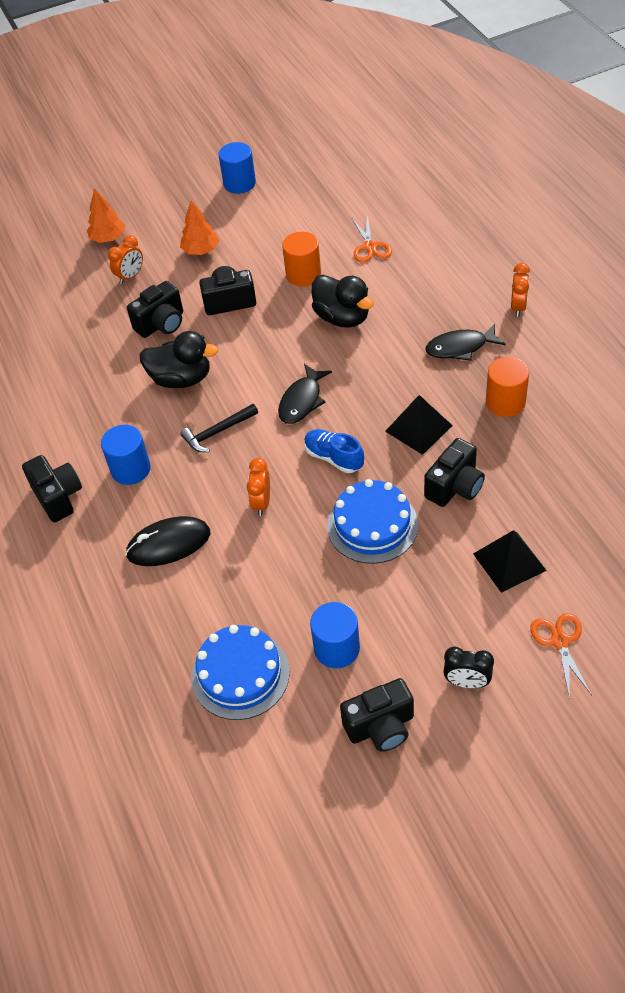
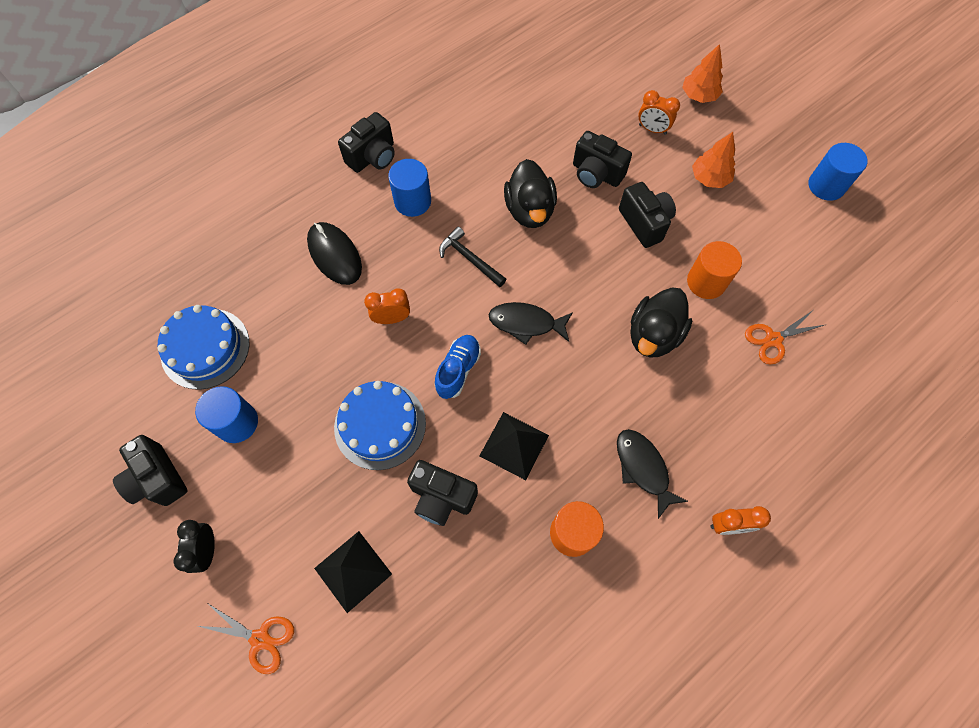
camera: 70 degrees right, 15 degrees up
orange scissors [530,613,592,699] -> orange scissors turned 45 degrees clockwise [198,603,294,674]

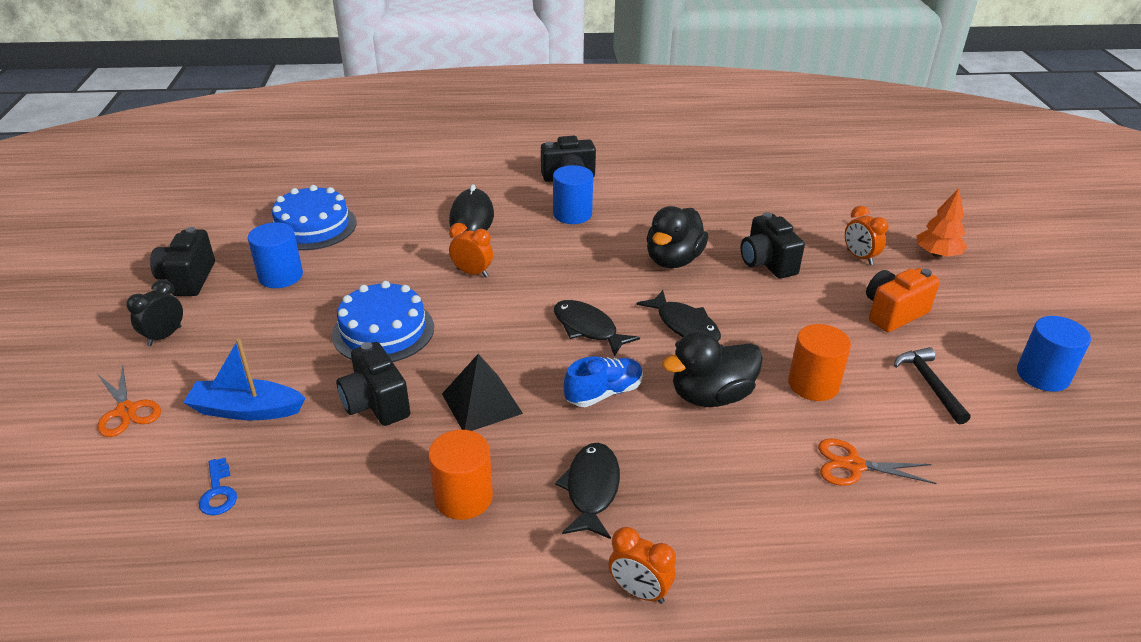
camera: 35 degrees right, 30 degrees down
black pyramid [314,531,392,613] -> blue boat [183,338,306,420]
blue shoe [435,335,481,399] -> blue shoe moved to [563,356,643,407]
black hammer [439,227,506,287] -> black hammer moved to [894,347,970,425]
black camera [619,182,676,248] -> none
orange tree [692,132,735,188] -> orange camera [866,268,940,332]
none -> blue key [199,458,237,515]
none -> black fish [636,290,721,341]

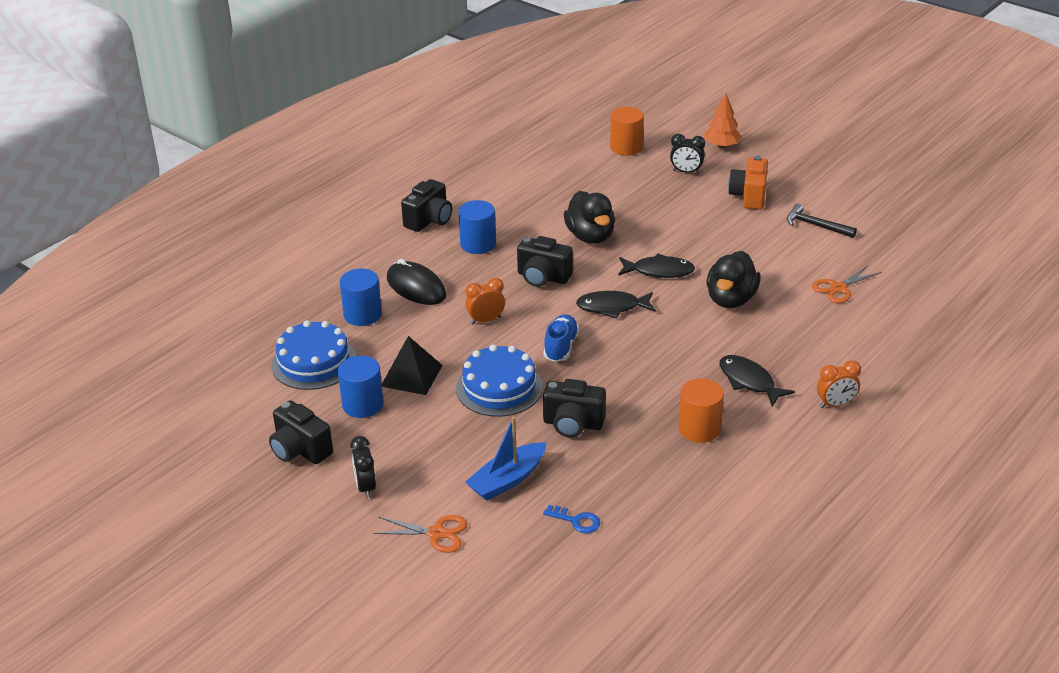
camera: 45 degrees left, 0 degrees up
black pyramid [442,354,523,431] -> black pyramid moved to [382,336,443,395]
blue shoe [563,356,643,407] -> blue shoe moved to [544,314,579,362]
black camera [741,212,805,279] -> black camera moved to [517,236,573,287]
orange cylinder [788,324,851,401] -> orange cylinder moved to [610,107,644,156]
orange clock [845,206,888,265] -> black clock [670,134,705,174]
blue cylinder [1017,316,1091,392] -> blue cylinder moved to [340,268,382,326]

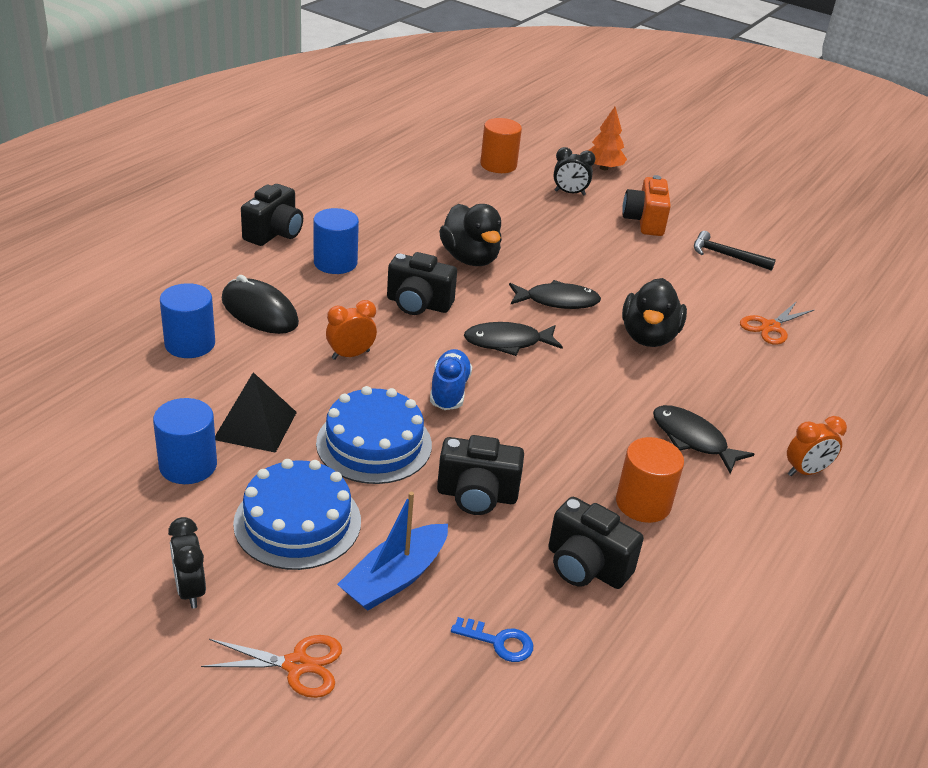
camera: 10 degrees left, 0 degrees up
black camera [269,400,333,464] -> black camera moved to [548,497,644,589]
blue cake [271,320,356,390] -> blue cake moved to [233,459,361,570]

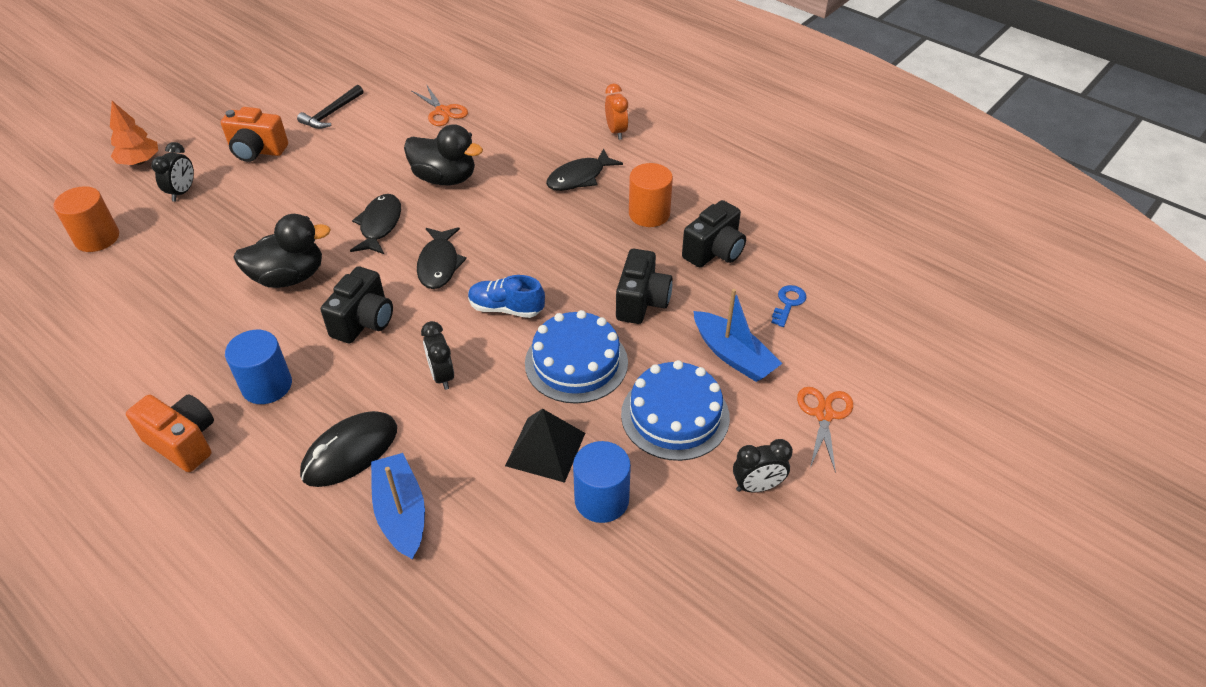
camera: 80 degrees left, 10 degrees up
blue cylinder [160,283,215,358] -> blue boat [371,453,425,560]
black camera [241,184,303,246] -> orange camera [126,394,214,472]
orange clock [326,300,377,360] -> black clock [421,321,454,390]

